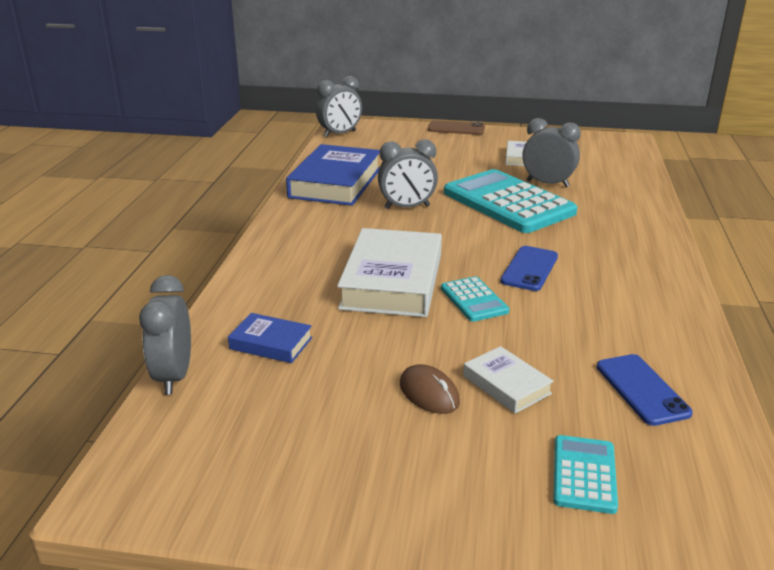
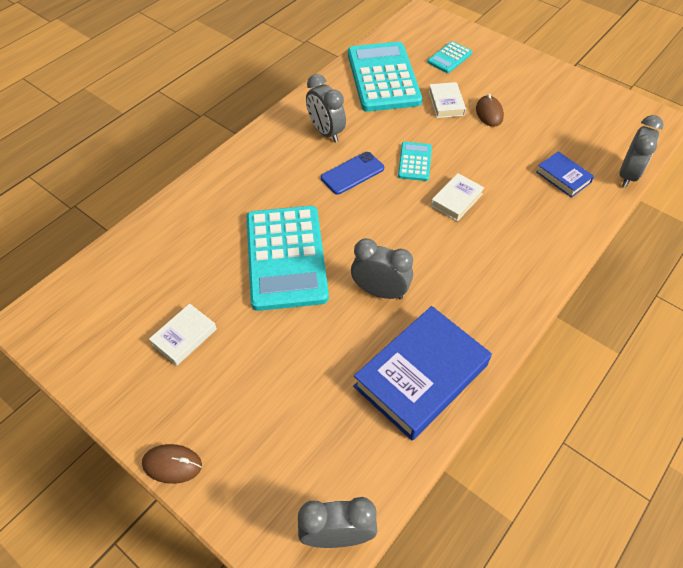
camera: 150 degrees left, 25 degrees up
white book [337,228,442,317] -> white book [431,173,484,221], size x0.49
brown phone [428,120,485,135] -> brown mouse [142,444,202,484]
grey clock [522,118,581,187] -> grey clock moved to [306,74,346,142]
blue phone [597,354,693,426] -> turquoise calculator [348,42,422,112]

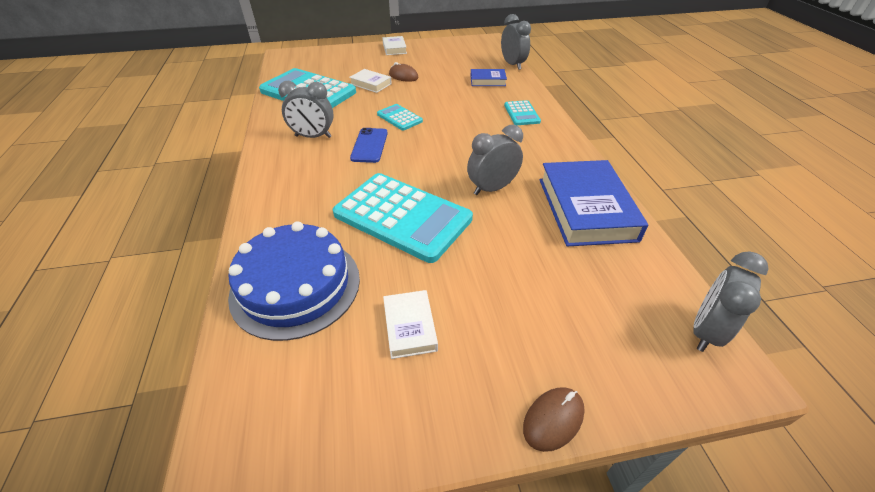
camera: 50 degrees left, 10 degrees down
turquoise calculator [427,41,472,73] -> turquoise calculator moved to [504,100,541,125]
white book [431,173,484,221] -> white book moved to [382,36,407,55]
none -> blue cake [228,221,360,341]

